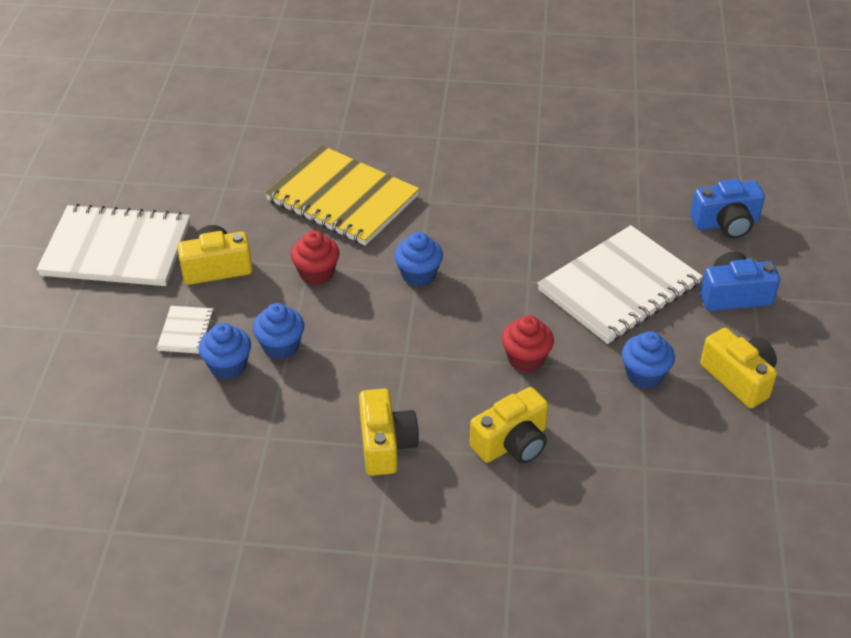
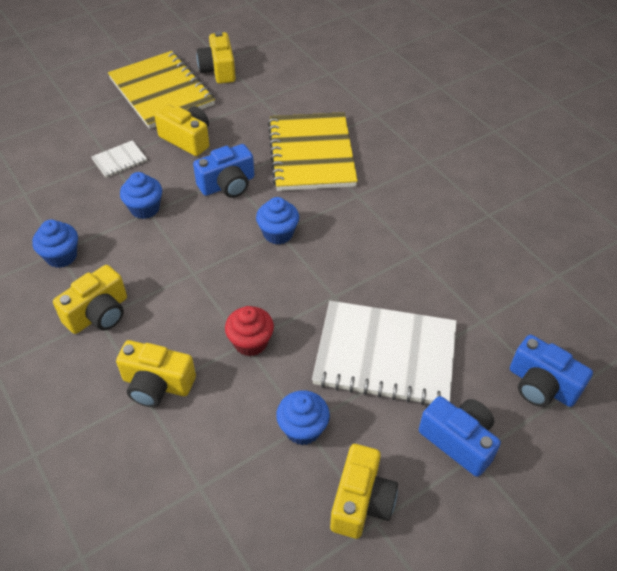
camera: 50 degrees right, 5 degrees up
white notebook [36,204,190,286] -> yellow notebook [108,51,215,129]
blue cupcake [198,323,251,380] -> blue cupcake moved to [32,220,78,268]
red cupcake [291,231,340,285] -> blue camera [193,144,254,198]
none -> yellow camera [196,31,236,84]

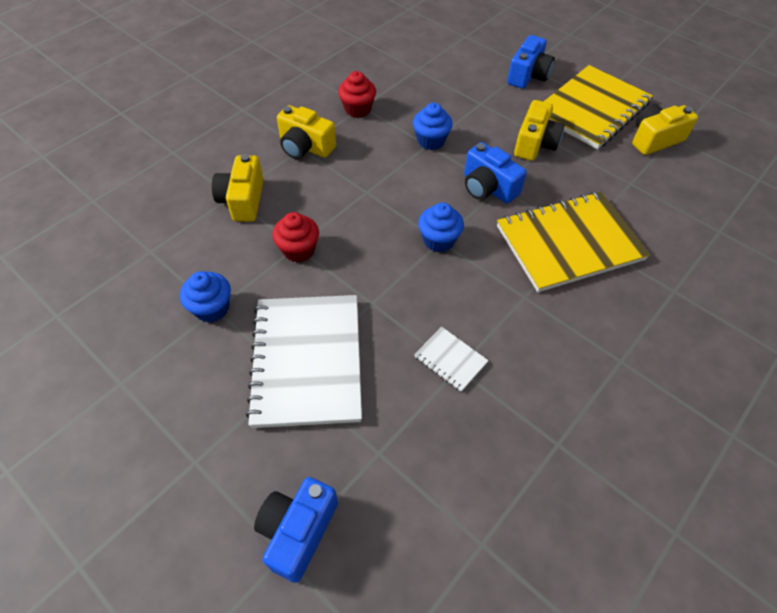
camera: 75 degrees right, 5 degrees up
blue cupcake [32,220,78,268] -> red cupcake [338,71,376,118]
white notebook [91,140,147,178] -> white notebook moved to [414,327,489,392]
yellow camera [330,444,398,539] -> none
blue camera [419,396,501,477] -> blue camera moved to [507,35,555,89]

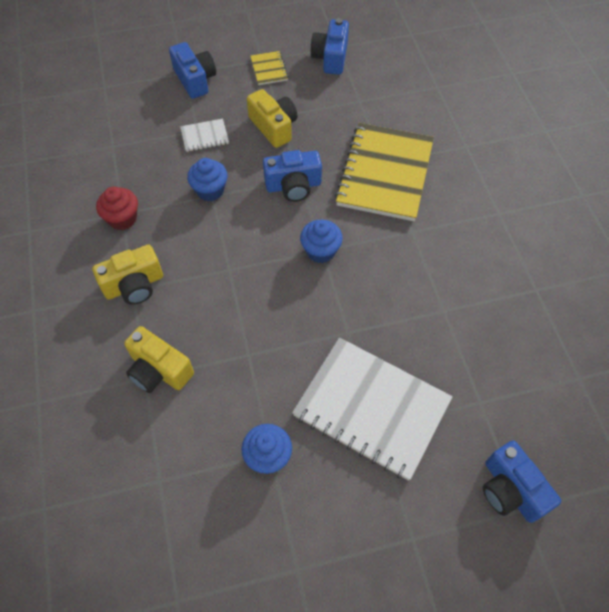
camera: 55 degrees left, 5 degrees up
red cupcake [272,212,319,262] -> none
white notebook [414,327,489,392] -> white notebook moved to [180,119,229,152]
yellow notebook [543,65,653,149] -> yellow notebook [250,51,288,85], size x0.43
yellow camera [632,104,698,155] -> blue camera [310,18,349,75]

